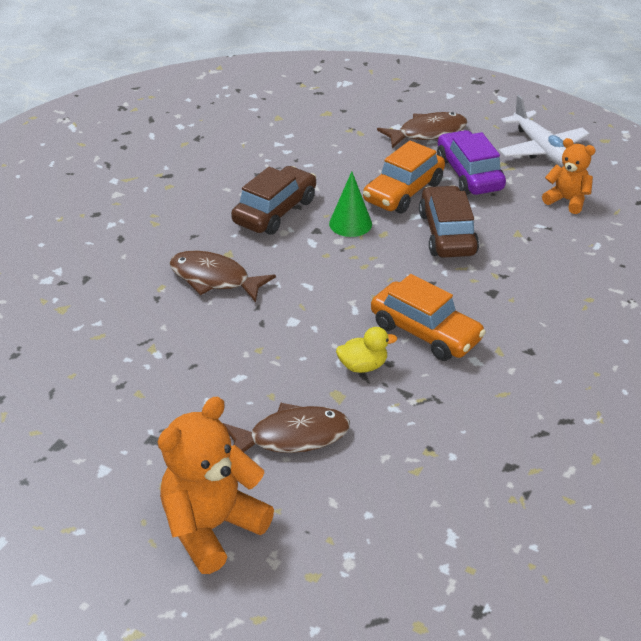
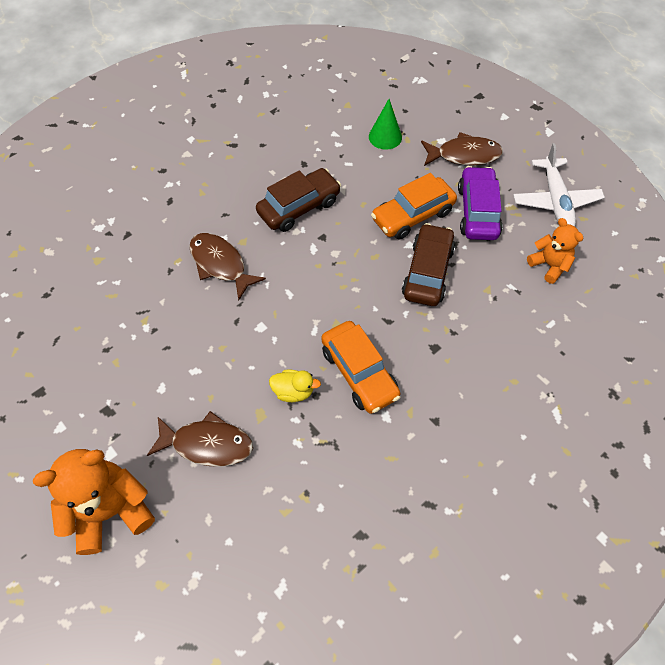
camera: 20 degrees right, 20 degrees up
green cone [329,171,372,237] -> green cone moved to [369,99,402,150]

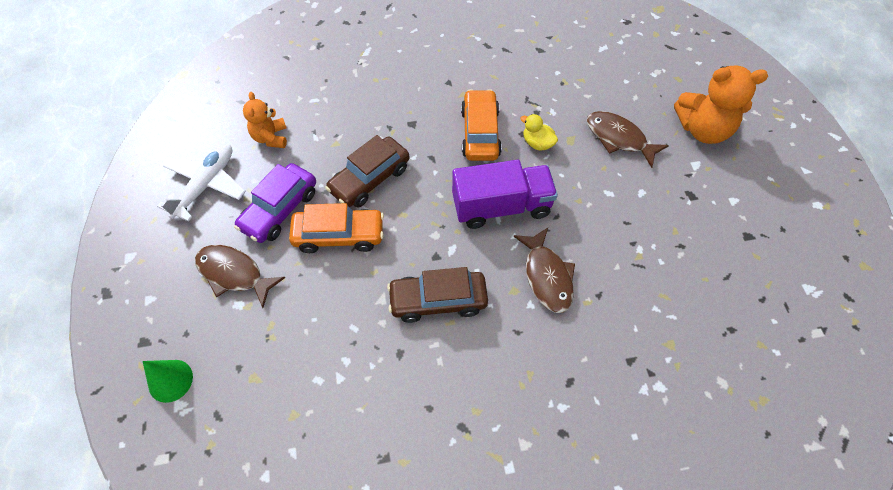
camera: 150 degrees left, 0 degrees up
green cone [369,99,402,150] -> green cone moved to [143,360,193,403]
none -> purple truck [452,160,558,229]

